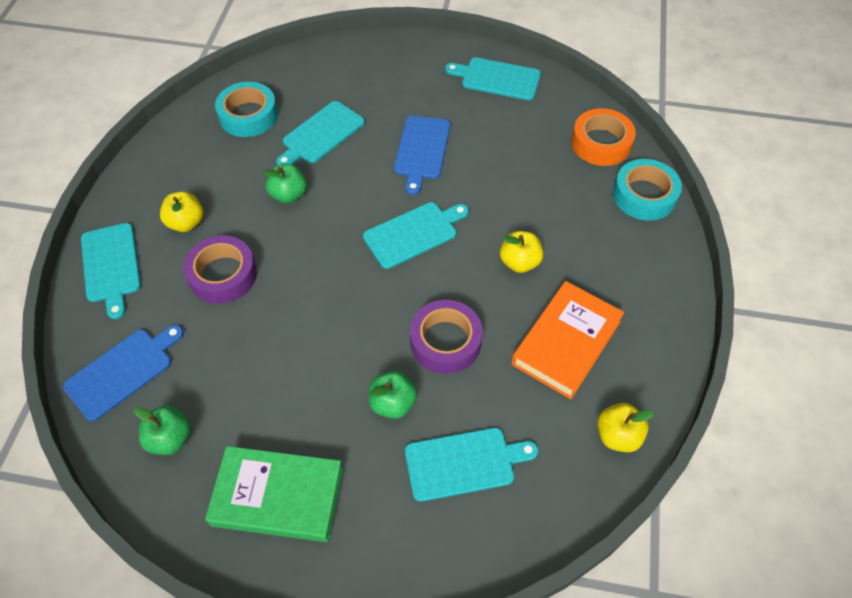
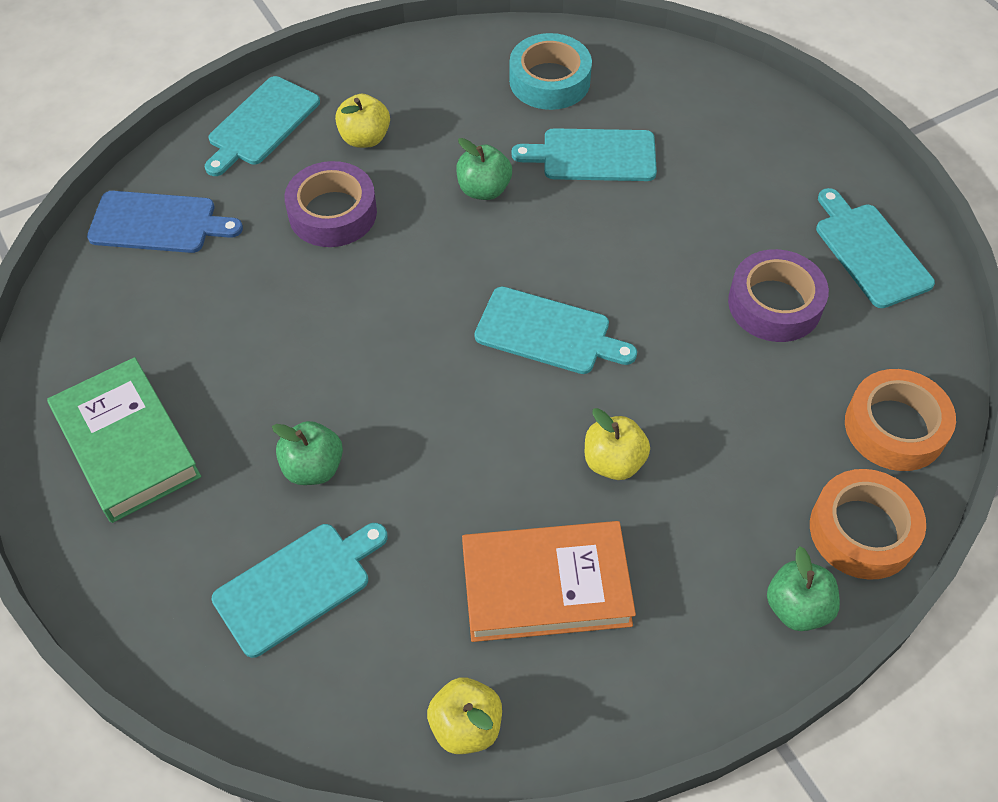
camera: 50 degrees right, 0 degrees up
green apple [134,406,191,455] -> green apple moved to [767,546,840,631]
blue cutting board [394,116,450,195] -> none
turquoise cutting board [405,428,538,502] -> turquoise cutting board turned 75 degrees counterclockwise [212,523,388,658]
purple tape [410,300,483,374] -> purple tape moved to [728,249,829,342]
turquoise tape [613,159,682,221] -> orange tape [810,469,926,580]

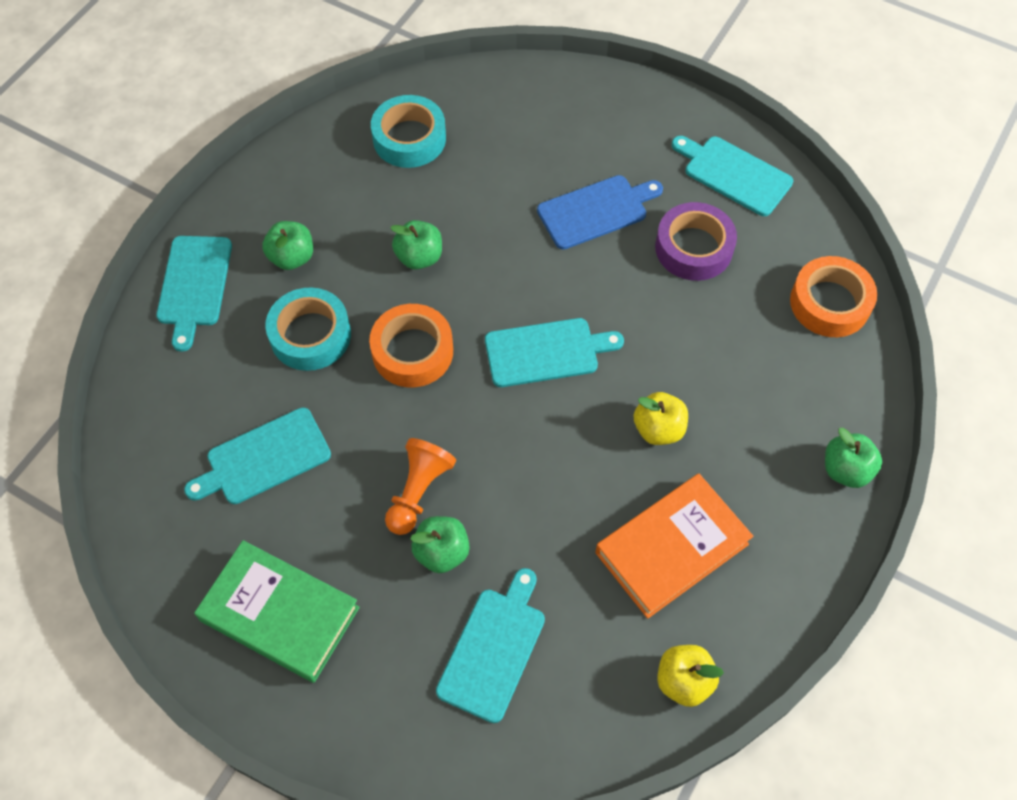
camera: 30 degrees left, 5 degrees up
blue cutting board [87,191,243,253] -> blue cutting board moved to [537,175,663,250]
purple tape [284,161,377,247] -> turquoise tape [265,288,351,371]
yellow apple [335,94,390,148] -> green apple [262,221,313,270]
turquoise cutting board [511,128,657,181] -> turquoise cutting board moved to [184,408,331,504]
orange tape [810,469,926,580] -> orange tape moved to [369,304,453,387]
none -> orange pawn [385,438,456,535]

